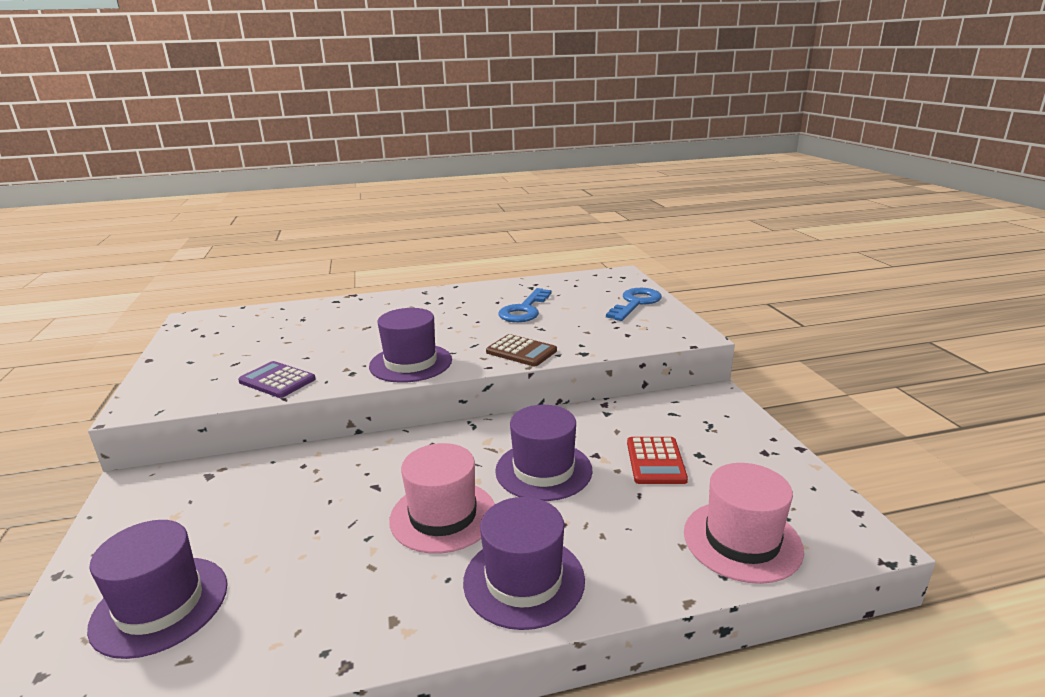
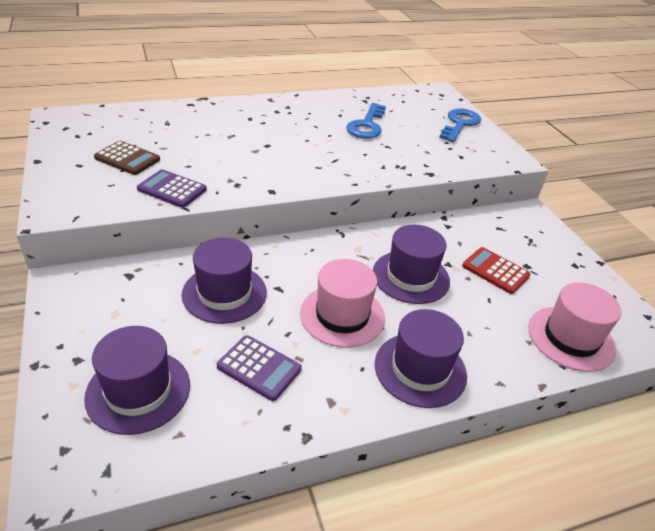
camera: 10 degrees left, 15 degrees up
purple hat [369,308,452,383] -> purple hat moved to [182,237,267,324]
brown calculator [486,334,557,366] -> brown calculator moved to [94,141,160,175]
red calculator [627,437,688,484] -> red calculator turned 135 degrees clockwise [462,247,530,294]
none -> purple calculator [217,335,302,401]

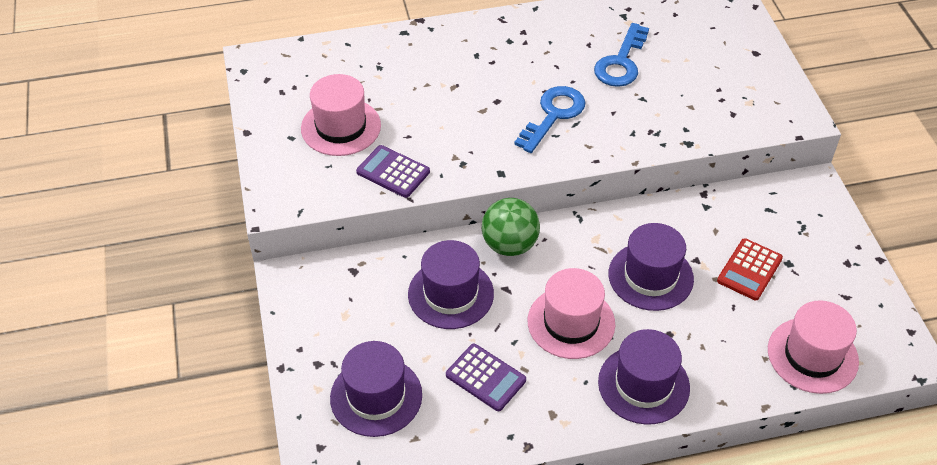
camera: 10 degrees right, 10 degrees up
brown calculator [94,141,160,175] -> pink hat [301,74,381,156]
blue key [439,108,481,142] -> blue key moved to [514,86,586,153]
red calculator [462,247,530,294] -> red calculator turned 105 degrees counterclockwise [717,238,783,300]
none -> green ball [482,198,540,256]

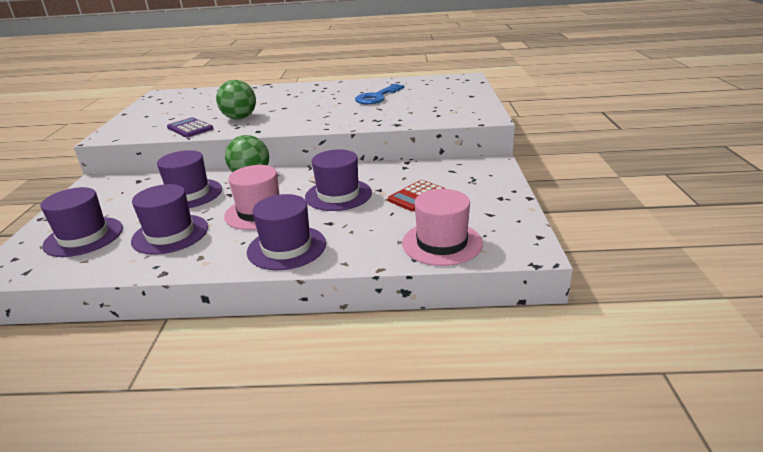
camera: 15 degrees right, 20 degrees down
pink hat [301,74,381,156] -> none
purple calculator [446,344,526,411] -> purple hat [131,184,208,255]
blue key [514,86,586,153] -> none
none -> green ball [216,80,256,119]

